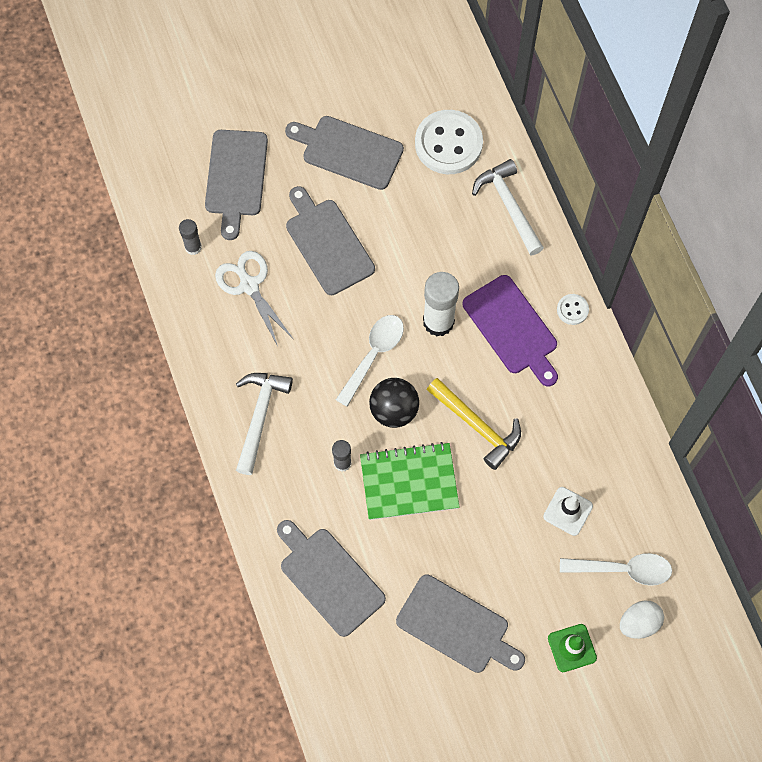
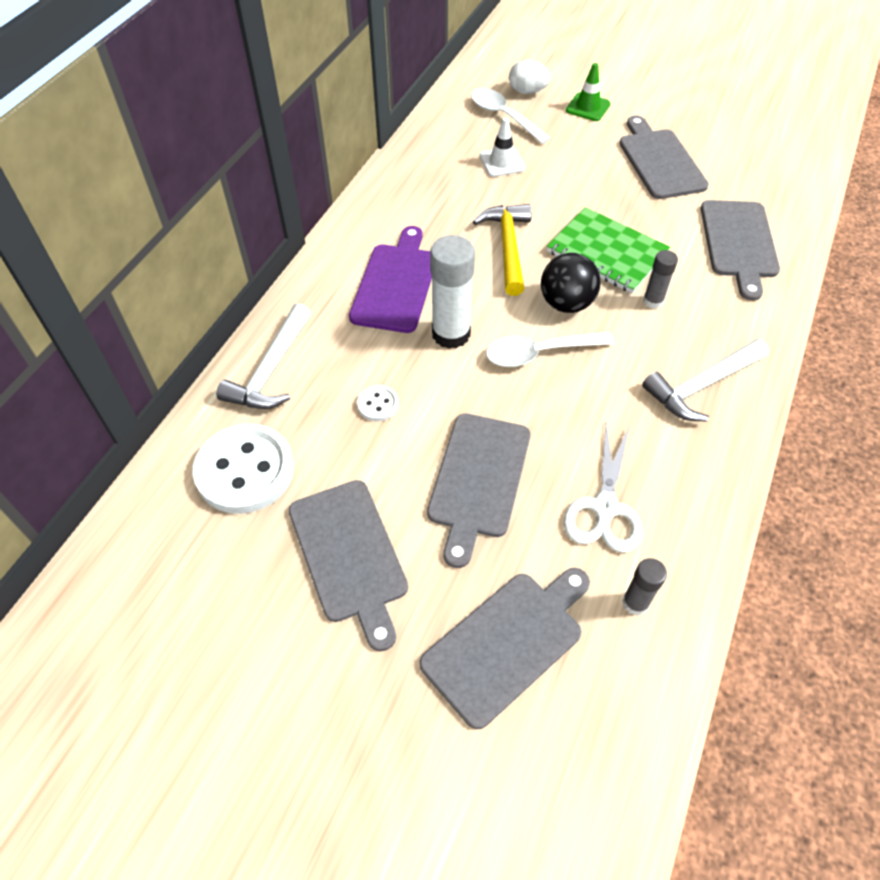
camera: 135 degrees left, 15 degrees down
white button [557,294,589,325] -> white button moved to [357,385,399,422]

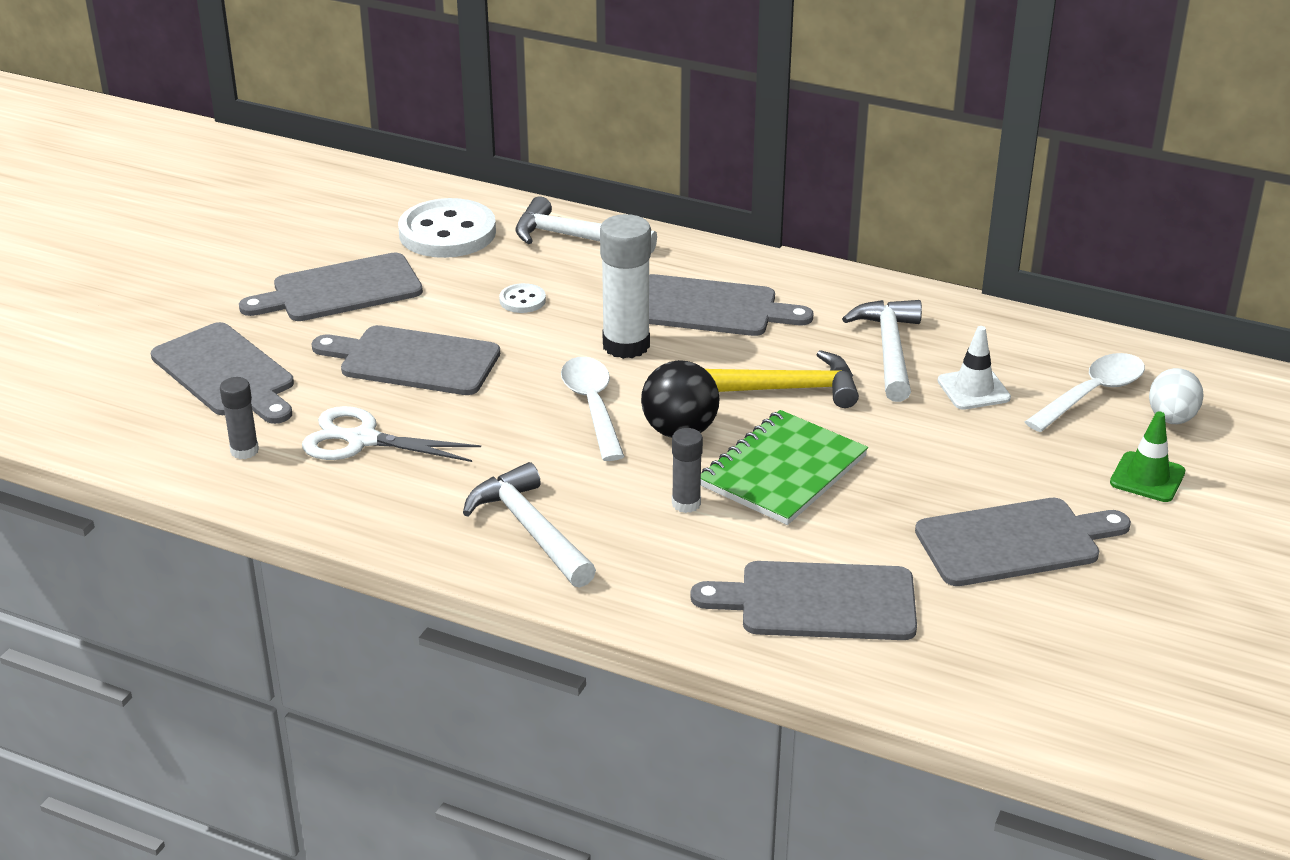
camera: 90 degrees right, 20 degrees down
purple cutting board [349,226,432,333] -> grey cutting board [649,274,813,336]
none -> white hammer [842,300,922,402]

